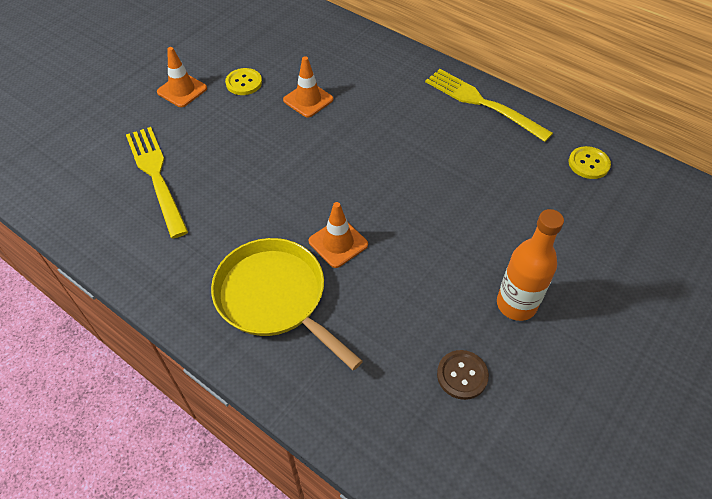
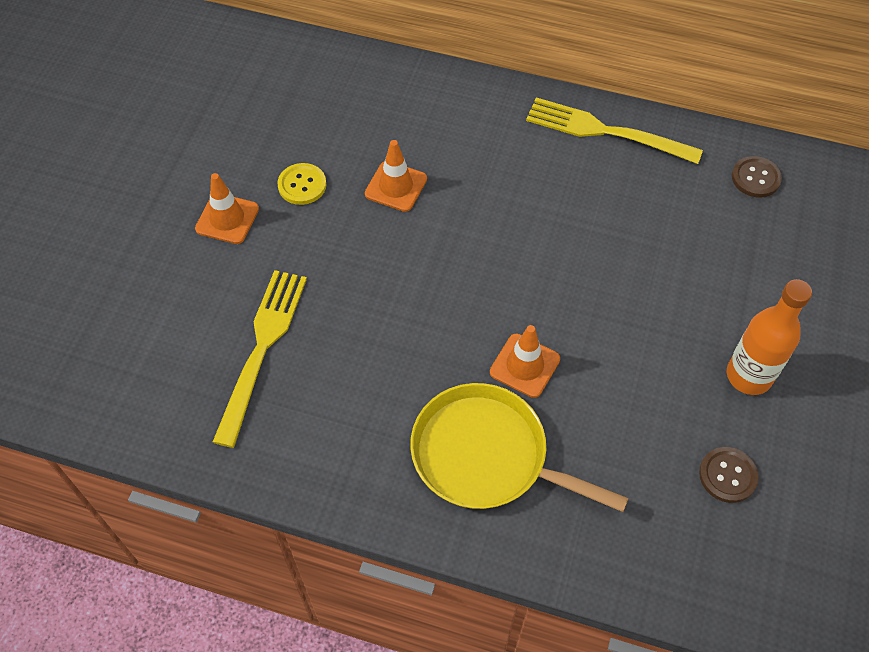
camera: 20 degrees left, 5 degrees up
yellow fork [126,127,188,239] -> yellow fork turned 60 degrees clockwise [213,270,307,448]
yellow button [569,146,611,179] -> brown button [732,156,782,198]

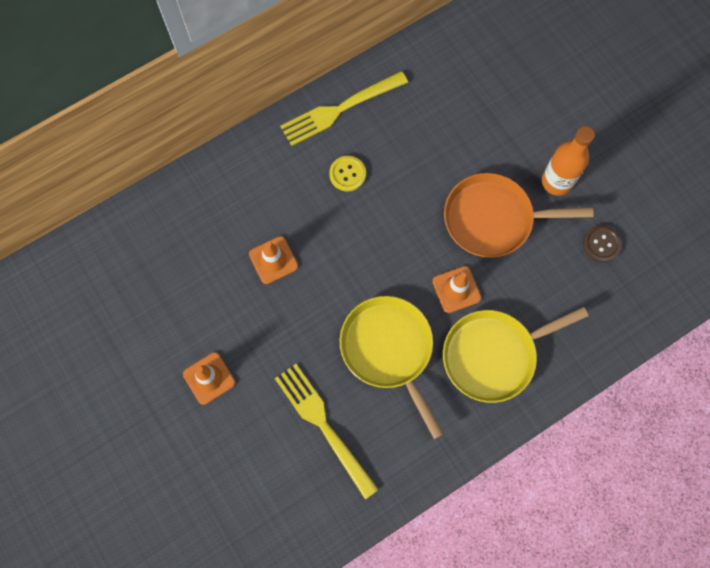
camera: 50 degrees left, 15 degrees up
yellow button [277,163,327,205] -> yellow button moved to [329,156,366,192]
brown button [732,156,782,198] -> none
none -> yellow pan [340,296,444,439]
none -> orange pan [444,173,594,258]

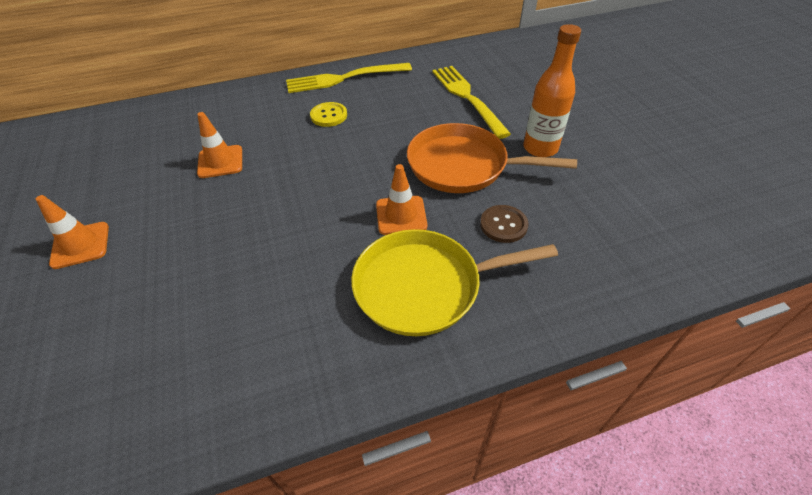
camera: 15 degrees right, 25 degrees down
yellow fork [275,364,379,499] -> yellow fork moved to [432,66,511,139]
yellow pan [340,296,444,439] -> none
brown button [583,225,622,262] -> brown button moved to [480,205,528,243]

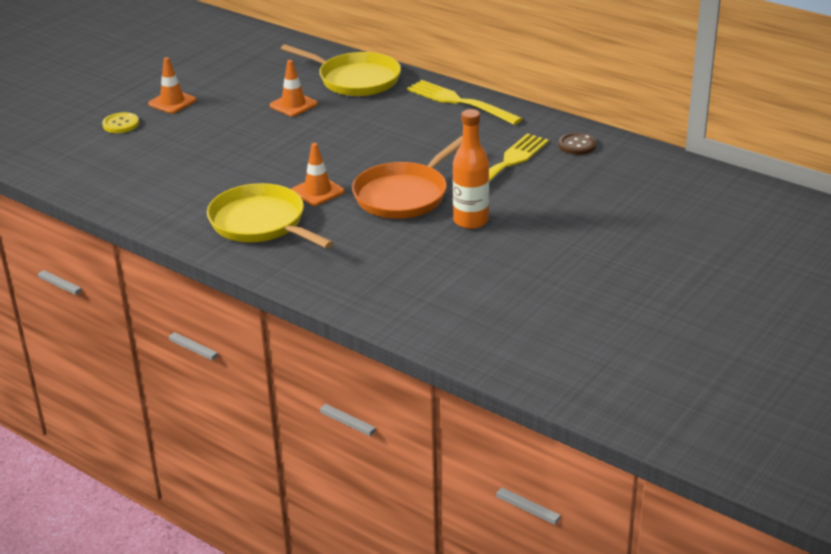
camera: 55 degrees right, 15 degrees down
yellow button [310,102,347,127] -> yellow button moved to [102,112,139,133]
orange pan [407,123,577,193] -> orange pan turned 120 degrees counterclockwise [352,136,463,219]
brown button [480,205,528,243] -> brown button moved to [558,133,596,155]
none -> yellow pan [281,44,401,96]

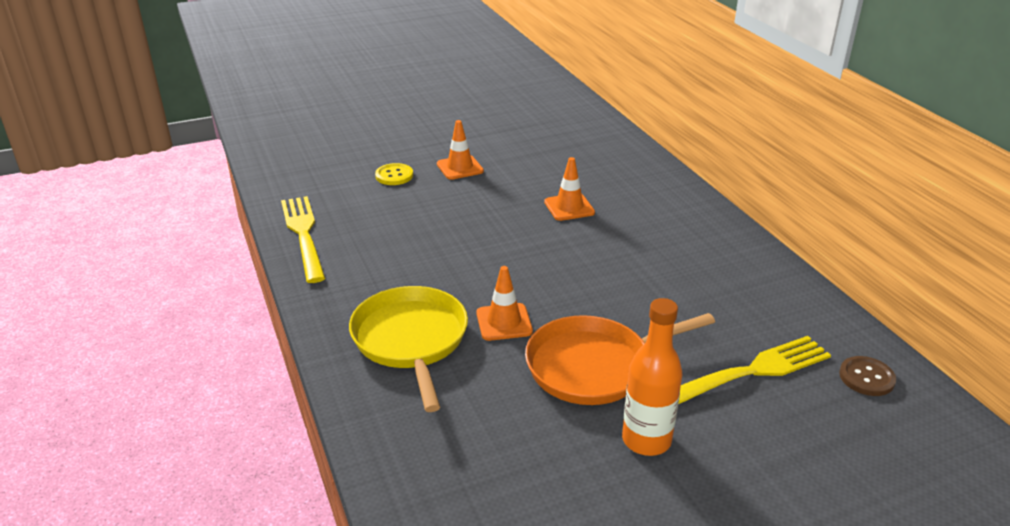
camera: 30 degrees right, 0 degrees up
yellow pan [281,44,401,96] -> none
yellow fork [407,80,523,125] -> yellow fork moved to [281,196,325,283]

